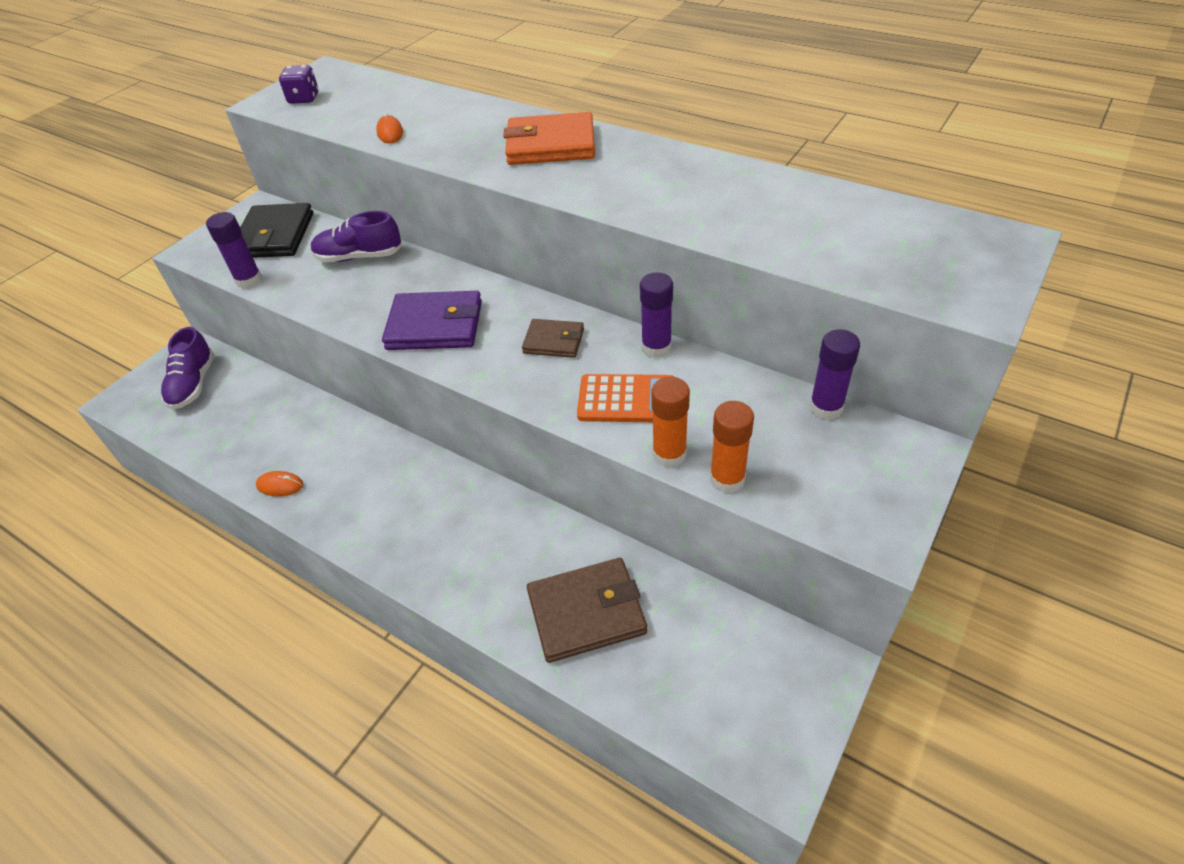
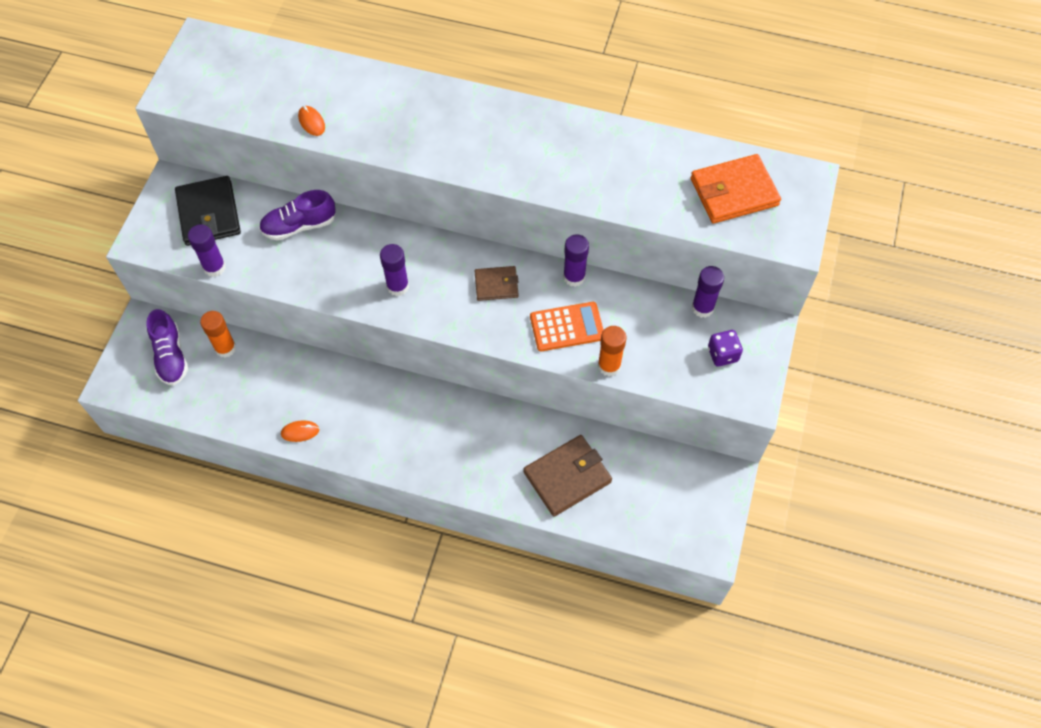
camera: 20 degrees left, 15 degrees up
purple dice [279,65,319,104] -> purple dice moved to [708,330,743,367]
purple wallet [382,291,482,350] -> purple glue stick [380,244,409,296]
orange wallet [503,112,595,165] -> orange wallet moved to [691,154,781,223]
orange glue stick [710,401,754,493] -> orange glue stick moved to [200,311,236,358]

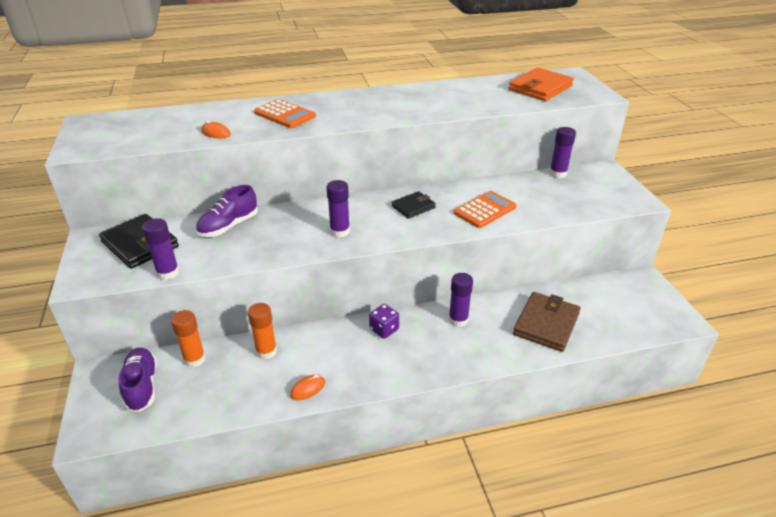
camera: 30 degrees left, 25 degrees down
purple shoe [146,309,188,386] -> purple shoe turned 150 degrees counterclockwise [119,348,157,412]
brown wallet [475,266,519,301] -> black wallet [392,191,436,219]
purple glue stick [563,234,589,287] -> purple glue stick moved to [449,273,473,327]
orange glue stick [598,326,626,376] -> orange glue stick moved to [248,303,277,360]
purple dice [708,330,743,367] -> purple dice moved to [369,304,399,339]
none -> orange calculator [254,99,316,128]

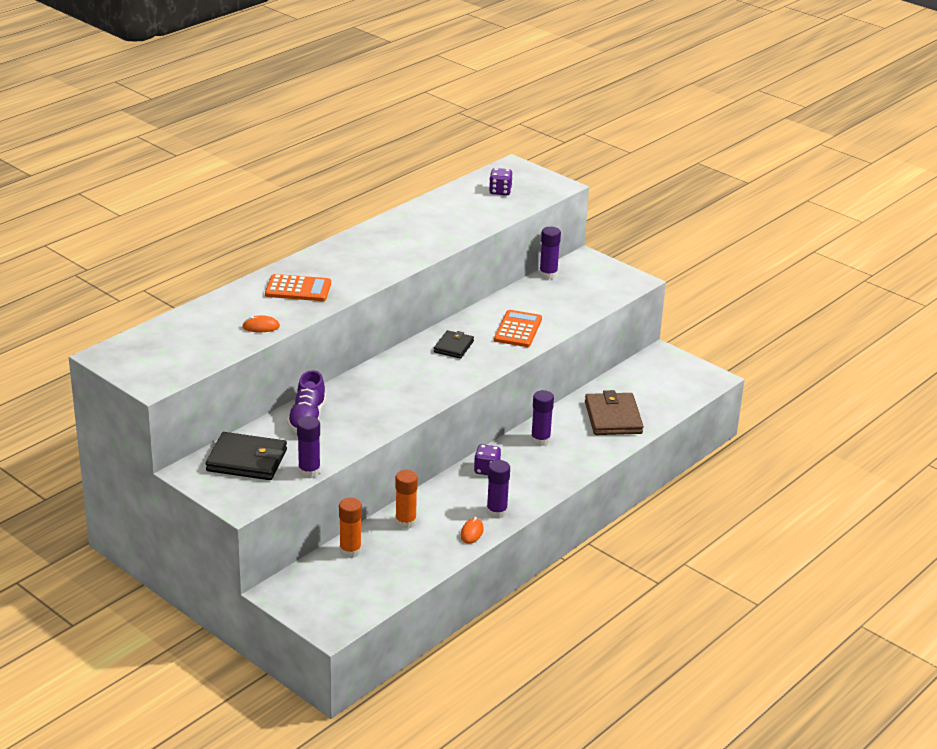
camera: 35 degrees left, 5 degrees down
purple shoe [119,348,157,412] -> none
purple glue stick [327,180,350,238] -> purple glue stick moved to [487,460,510,519]
orange wallet [509,68,574,101] -> purple dice [489,168,513,195]

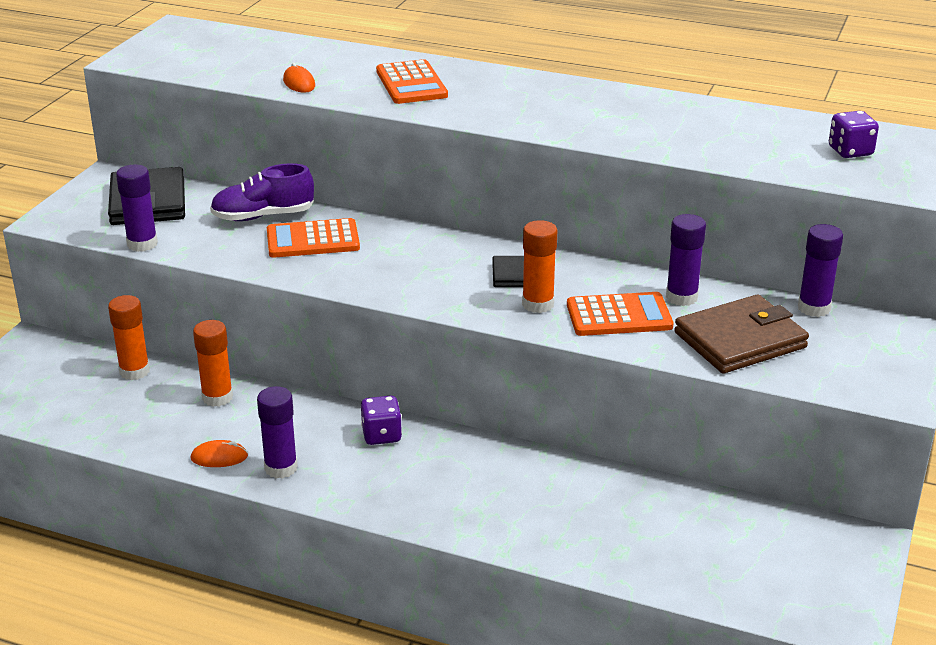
camera: 70 degrees right, 0 degrees up
purple glue stick [531,390,554,446] -> purple glue stick moved to [666,214,706,306]
brown wallet [585,390,644,435] -> brown wallet moved to [674,295,809,373]
none -> orange calculator [267,218,360,258]
none -> orange glue stick [522,220,557,313]

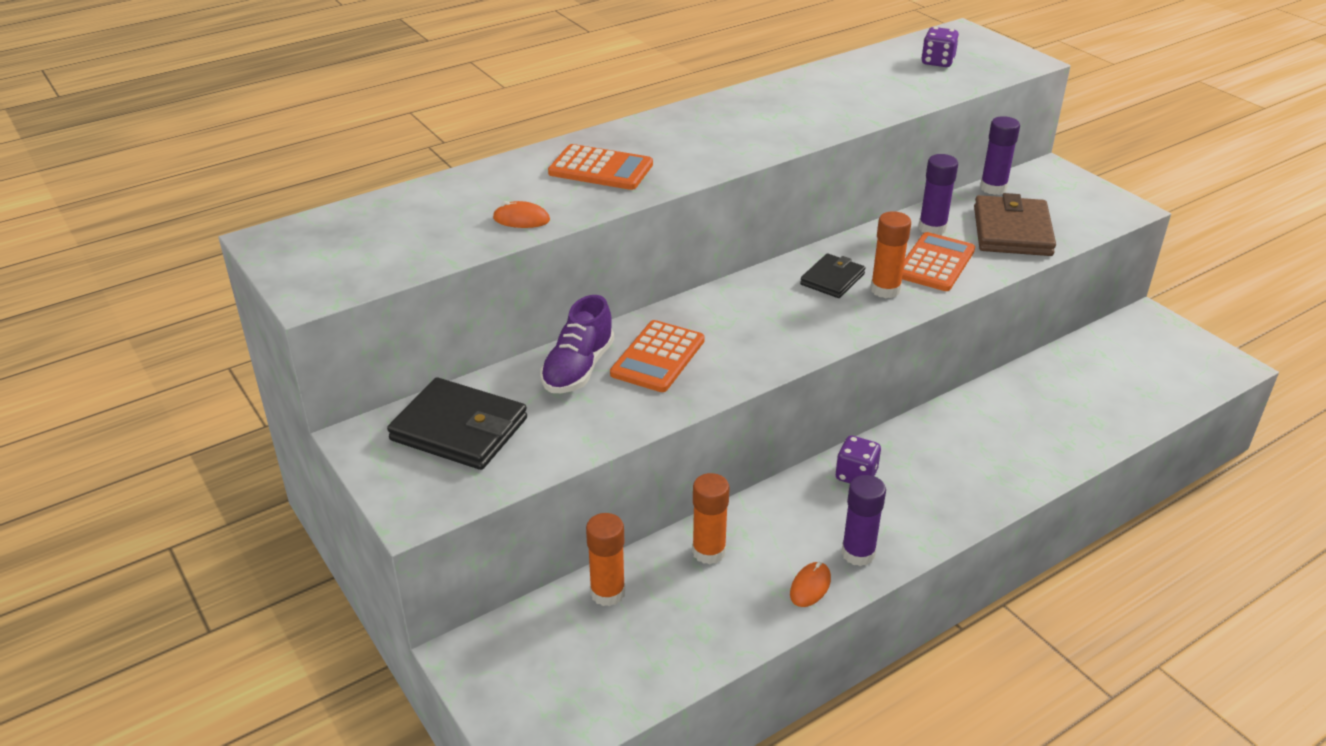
camera: 55 degrees left, 5 degrees up
purple glue stick [116,165,158,252] -> none

